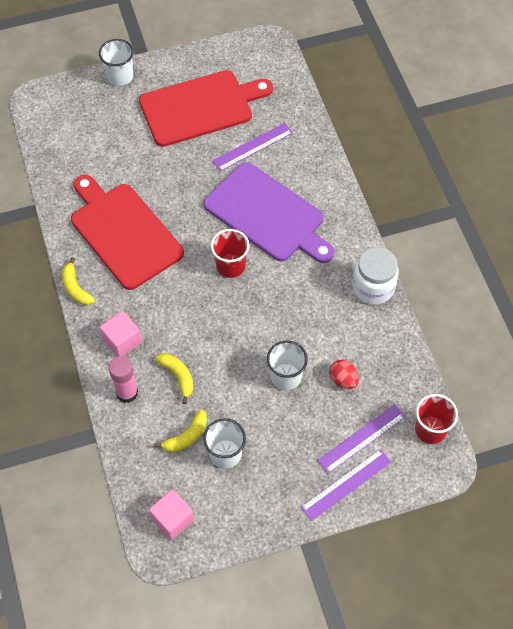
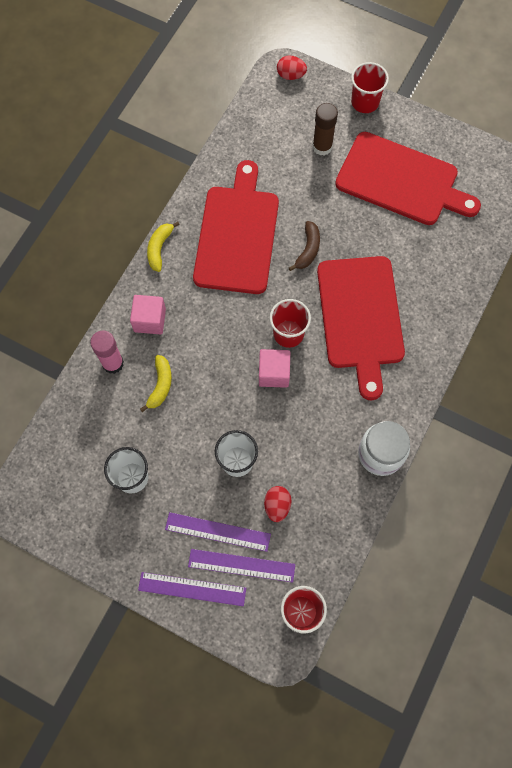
camera: 45 degrees right, 10 degrees up
white cup [99,39,134,86] -> red cup [351,62,389,113]
pink cube [149,489,194,540] -> pink cube moved to [259,349,290,388]
yellow banana [154,409,207,452] -> none
purple cutting board [204,162,335,263] -> red cutting board [317,256,405,400]
purple ruler [212,123,293,171] -> purple ruler moved to [165,512,271,552]
none -> red egg [277,55,307,80]
none -> brown banana [289,221,320,271]
none -> brown glue stick [313,103,338,155]

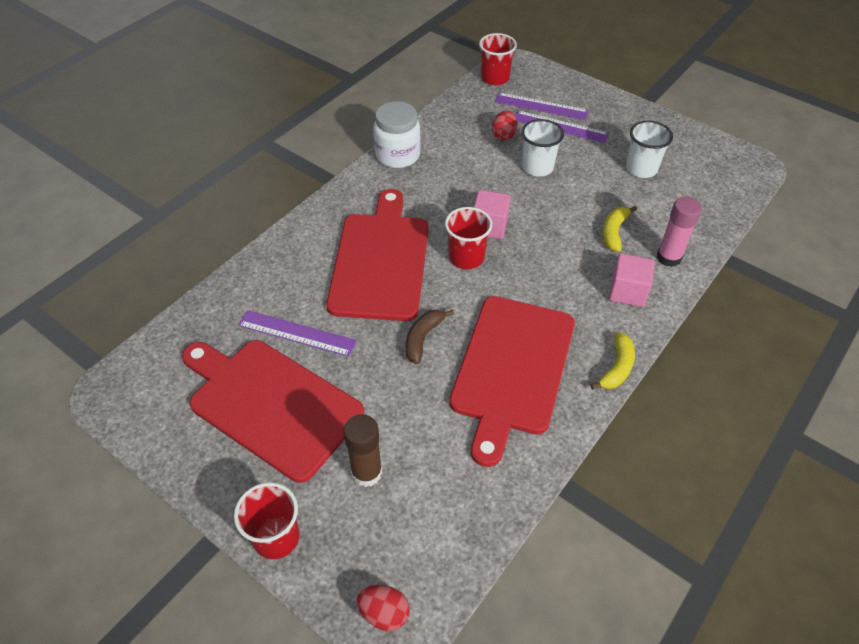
camera: 170 degrees left, 20 degrees down
purple ruler [138,572,246,606] -> purple ruler moved to [238,310,357,357]

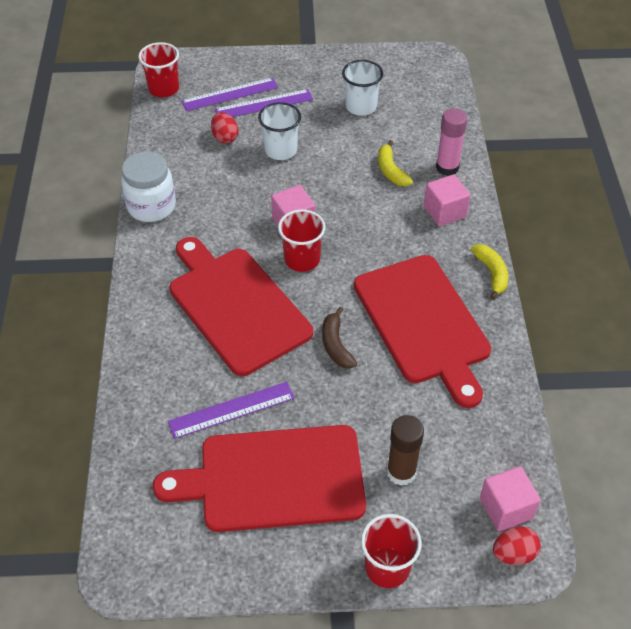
camera: 40 degrees left, 0 degrees up
none -> pink cube [480,466,541,531]

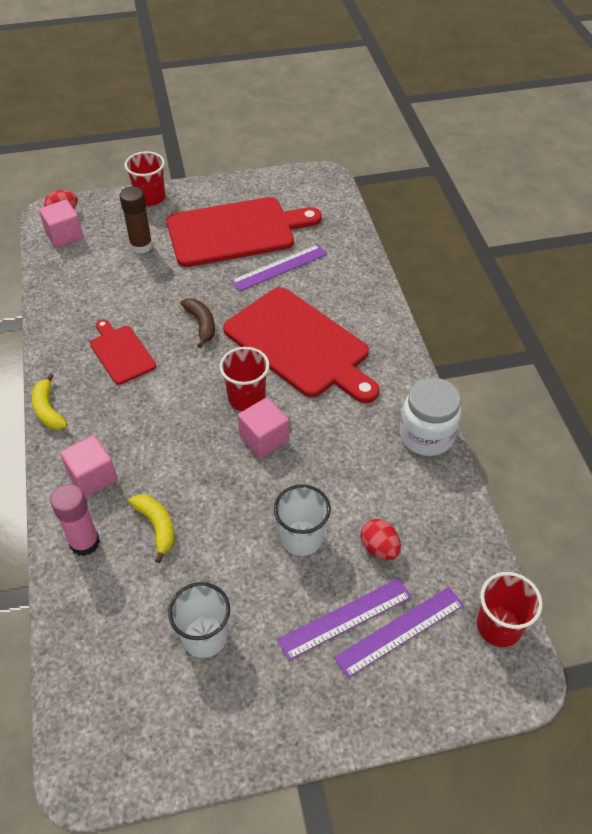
camera: 170 degrees right, 0 degrees up
red cutting board [354,255,491,408] -> red cutting board [90,319,156,385], size x0.51

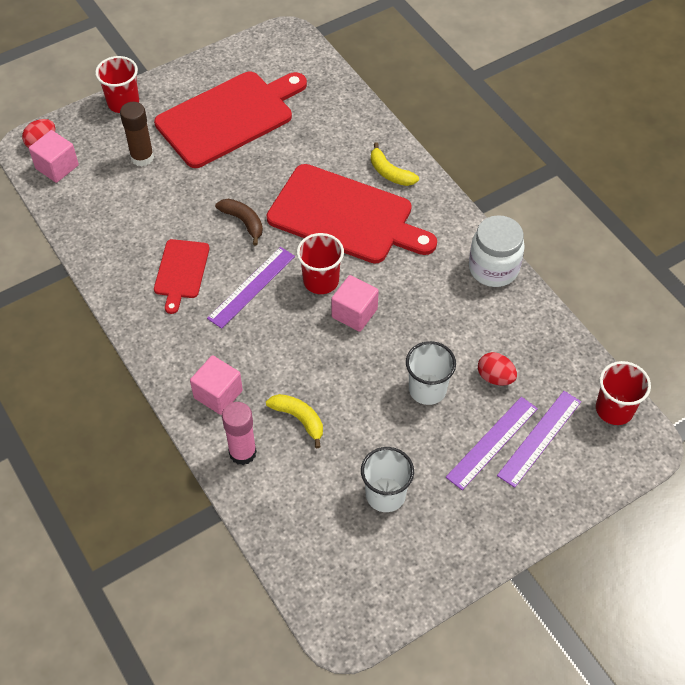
camera: 20 degrees left, 5 degrees up
yellow banana [32,373,68,430] -> yellow banana moved to [371,142,419,186]
red cutting board [90,319,156,385] -> red cutting board turned 120 degrees counterclockwise [154,239,210,314]
purple ruler [231,245,327,292] -> purple ruler moved to [207,247,295,329]

